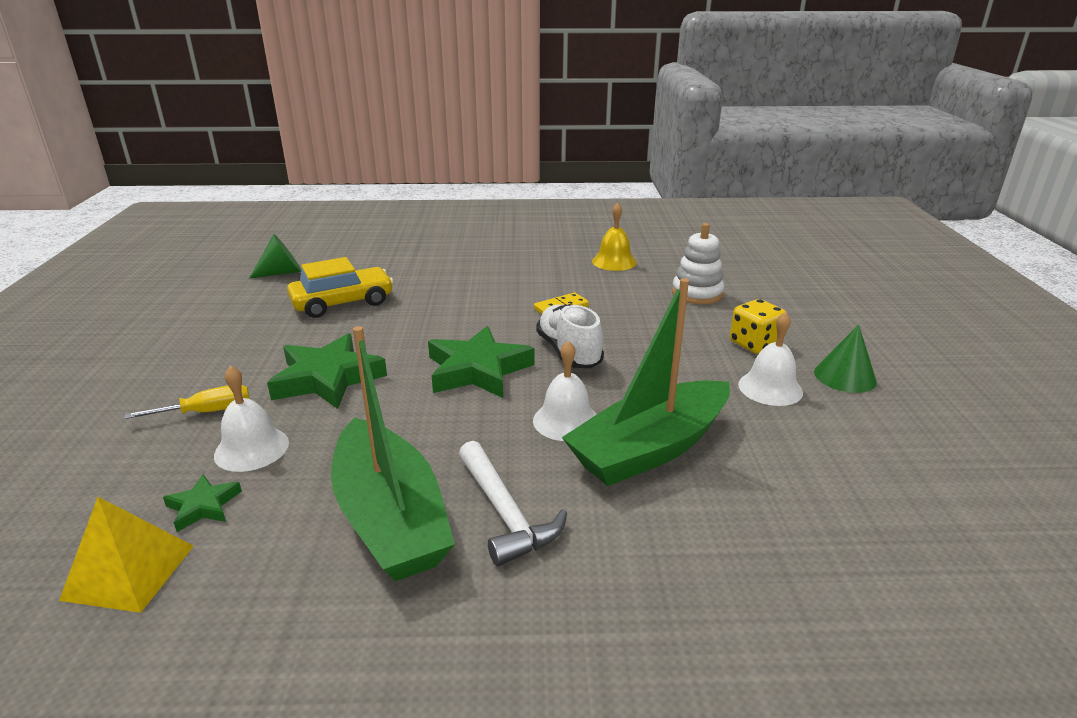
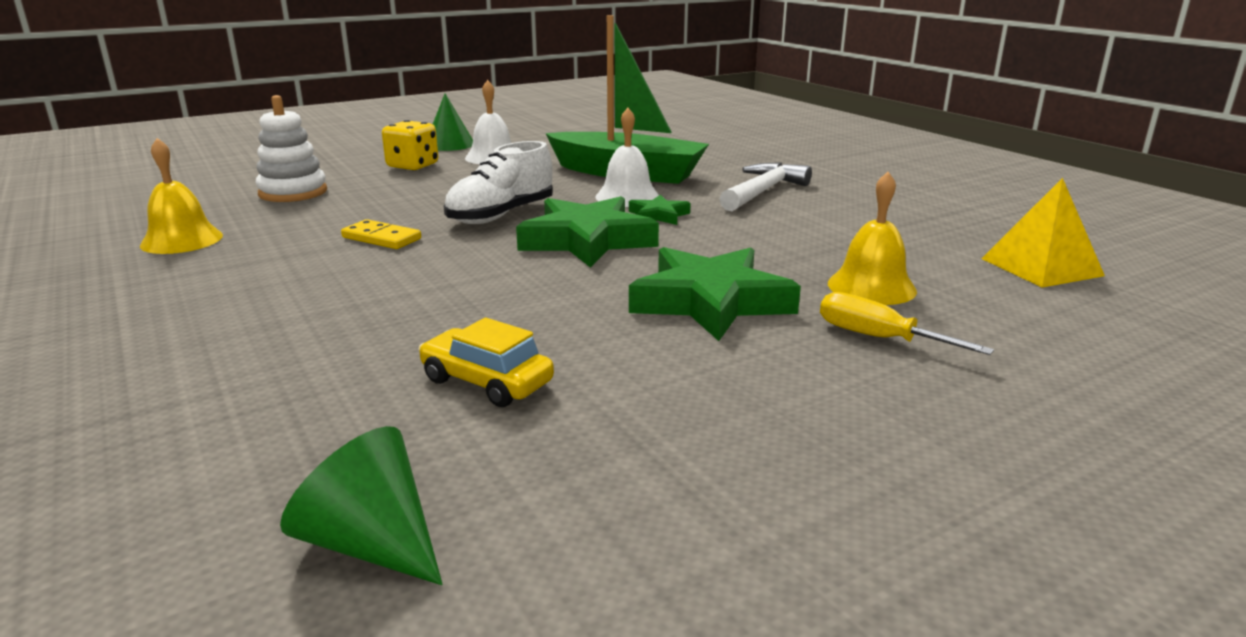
camera: 120 degrees left, 5 degrees down
green star [163,474,242,532] -> green star moved to [629,194,691,225]
white bell [214,366,289,472] -> yellow bell [828,172,917,305]
yellow car [287,257,394,318] -> yellow car [418,317,554,407], size x0.65
green boat [331,326,455,581] -> none

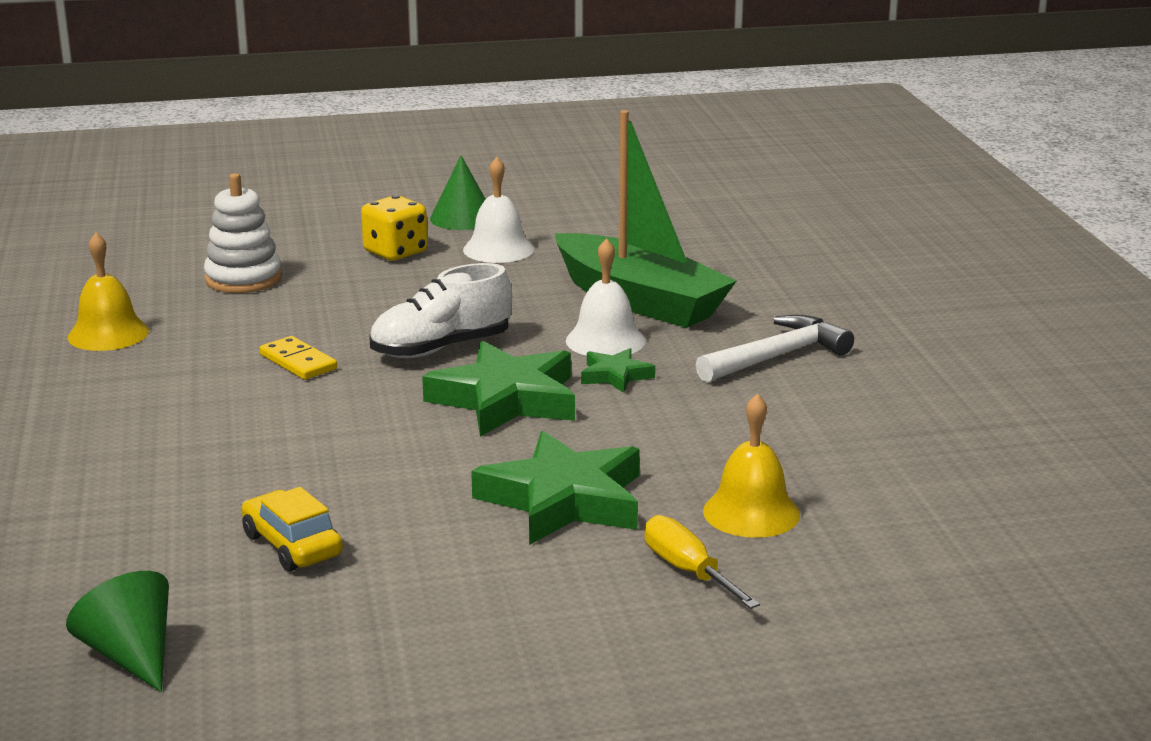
camera: 20 degrees right, 0 degrees up
yellow pyramid [982,178,1105,287] -> none

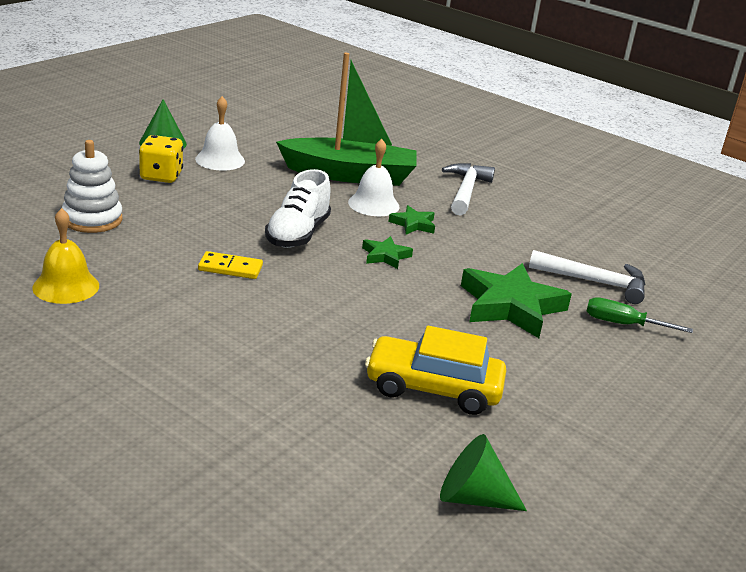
camera: 45 degrees left, 5 degrees up
yellow car [241,487,343,571] -> yellow car [365,326,506,415], size x1.54
green star [422,341,575,437] -> green star [362,236,413,269], size x0.49
yellow screwdriver [645,515,760,609] -> green screwdriver [587,297,693,333]
yellow bell [703,393,800,538] -> white hammer [529,250,646,304]

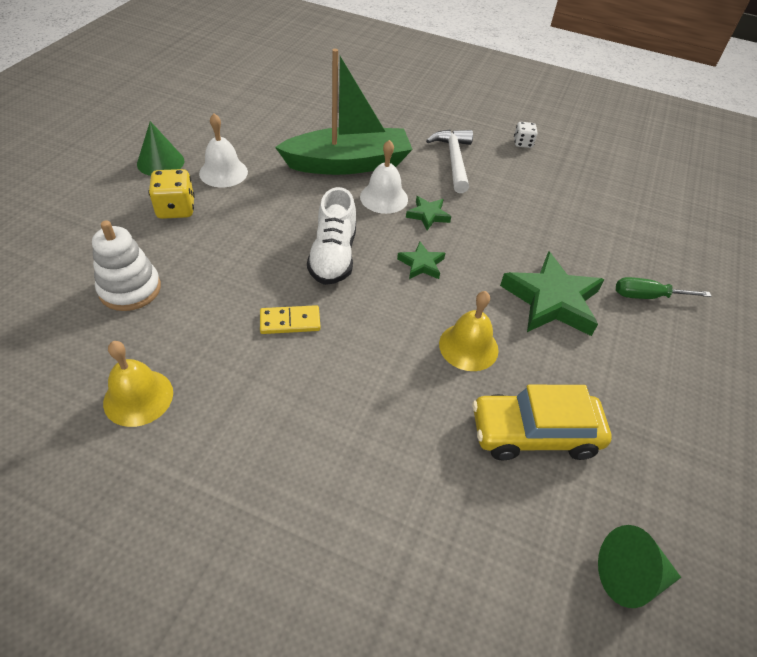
camera: 15 degrees left, 20 degrees up
white hammer [529,250,646,304] -> none
none -> yellow bell [439,291,499,371]
none -> white dice [514,122,537,148]

